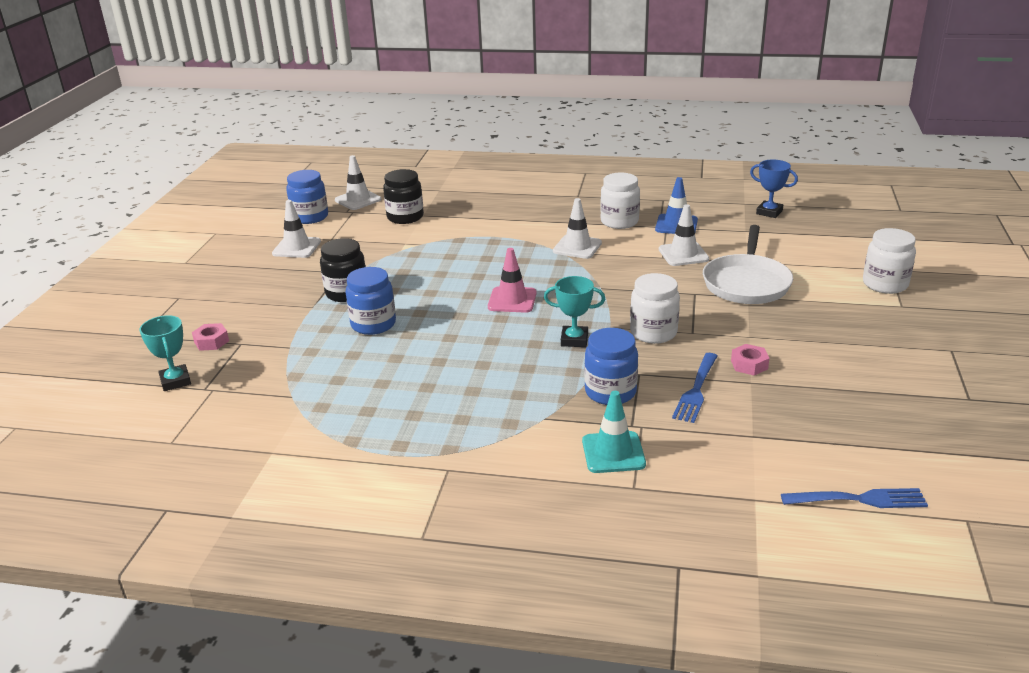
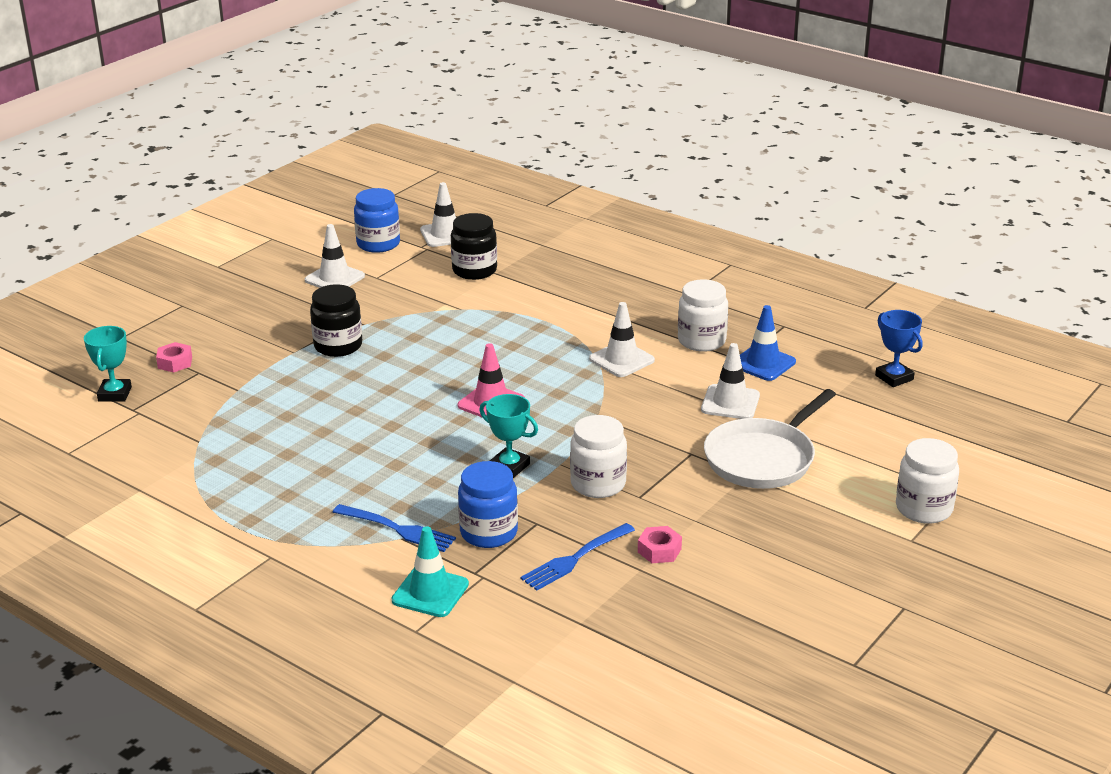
camera: 25 degrees right, 0 degrees up
blue jar [346,267,396,335] -> none
blue fork [781,488,928,508] -> blue fork moved to [333,504,456,552]

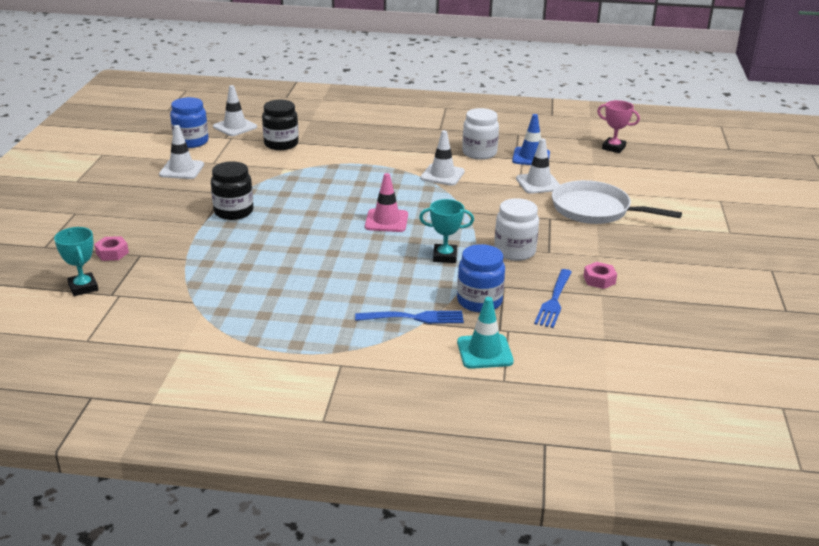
camera: 30 degrees left, 0 degrees up
white pan [704,389,836,489] -> white pan turned 105 degrees clockwise [552,180,682,224]
blue trophy [875,310,923,387] -> pink trophy [597,100,640,153]
white jar [896,438,959,524] -> none

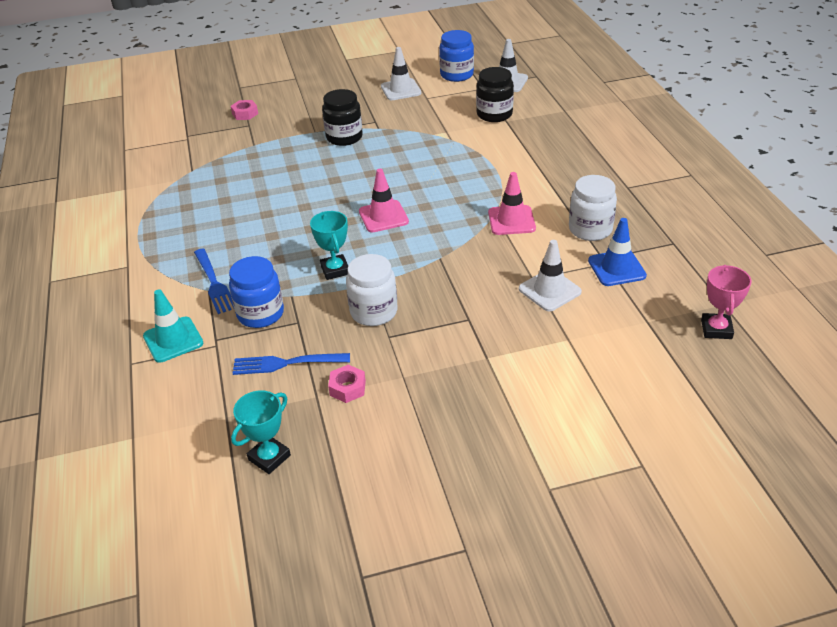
camera: 70 degrees right, 10 degrees up
turquoise trophy [54,227,98,296] -> turquoise trophy moved to [231,390,291,474]
white traffic cone [420,130,465,186] -> pink traffic cone [488,172,536,235]
white pan [552,180,682,224] -> none

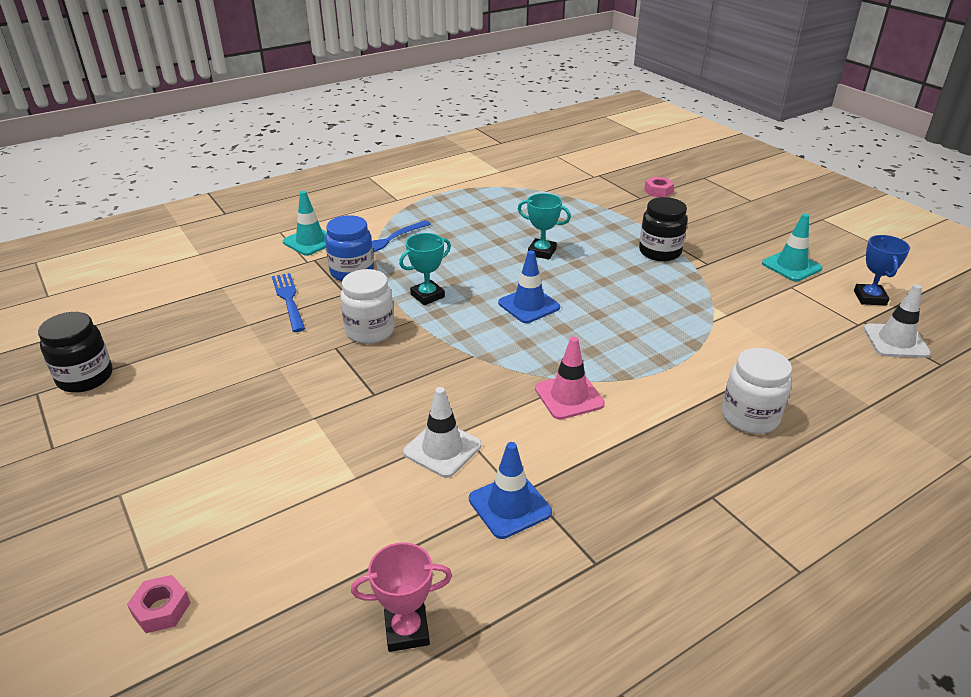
camera: 70 degrees right, 5 degrees down
turquoise trophy [231,390,291,474] -> turquoise trophy moved to [518,193,571,259]
pink nut [328,365,366,403] -> pink nut moved to [127,575,191,633]
pink traffic cone [359,169,409,232] -> blue traffic cone [498,250,560,323]
white traffic cone [381,47,422,100] -> turquoise traffic cone [762,214,822,281]
blue jar [439,30,474,82] -> blue trophy [854,235,910,305]
black jar [476,67,514,122] -> black jar moved to [38,312,113,393]
white jar [569,175,617,241] -> white jar moved to [722,348,792,434]

